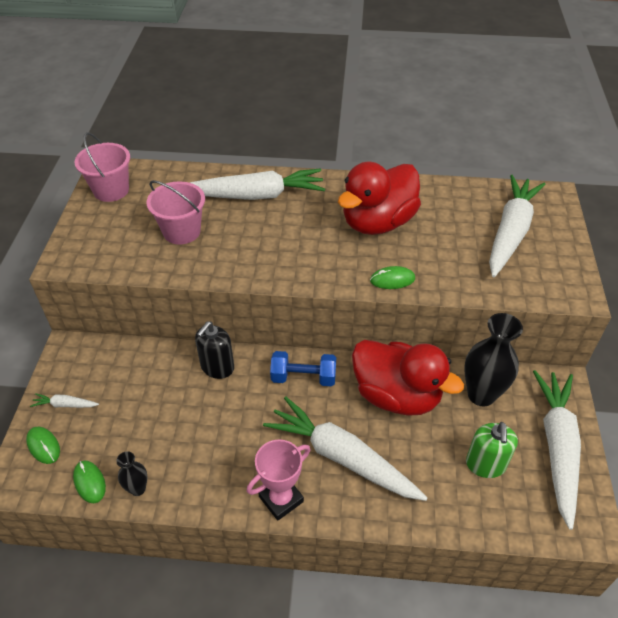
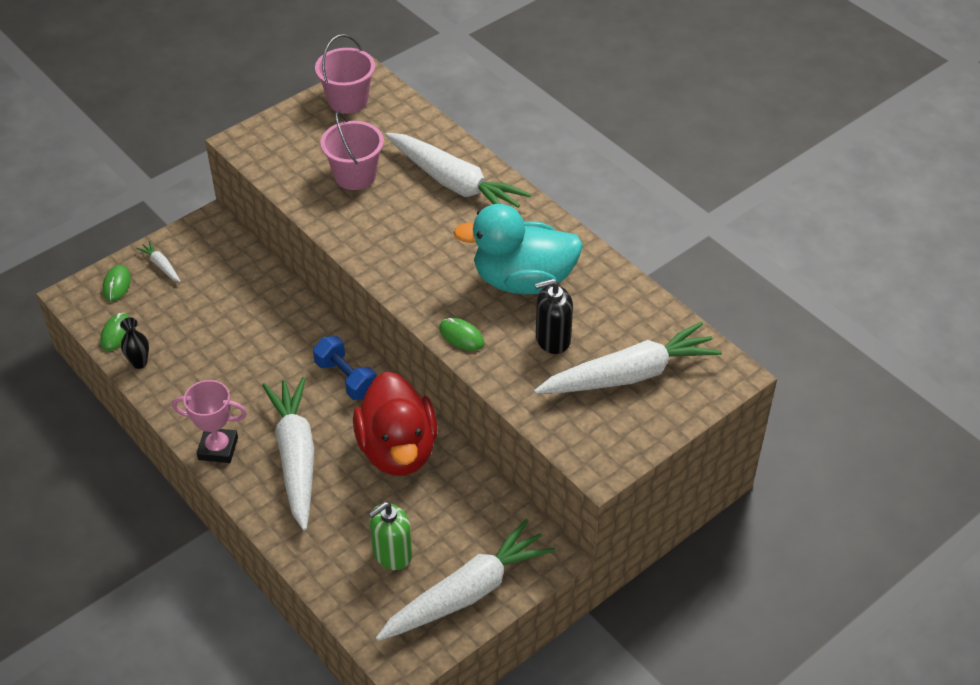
camera: 45 degrees right, 0 degrees up
black soap dispenser [195,321,234,379] -> black soap dispenser moved to [535,279,573,354]
red duck [338,162,421,235] -> turquoise duck [453,204,583,295]
black vase [464,313,523,406] -> none

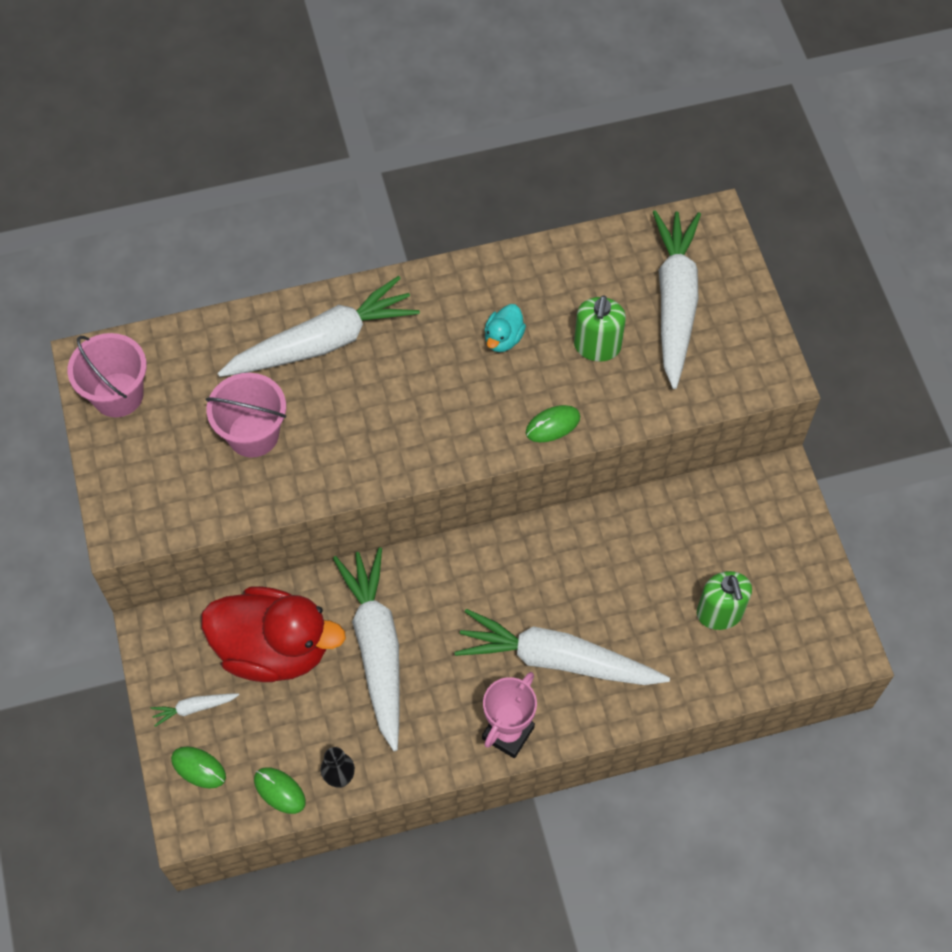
camera: 65 degrees left, 15 degrees up
blue dumbbell [313,336,377,400] -> none
red duck [353,371,438,476] -> red duck moved to [201,586,346,682]
white carrot [376,519,555,641] -> white carrot moved to [333,547,400,751]
turquoise duck [453,204,583,295] -> turquoise duck [485,304,526,352], size x0.42
black soap dispenser [535,279,573,354] -> green soap dispenser [574,295,626,362]

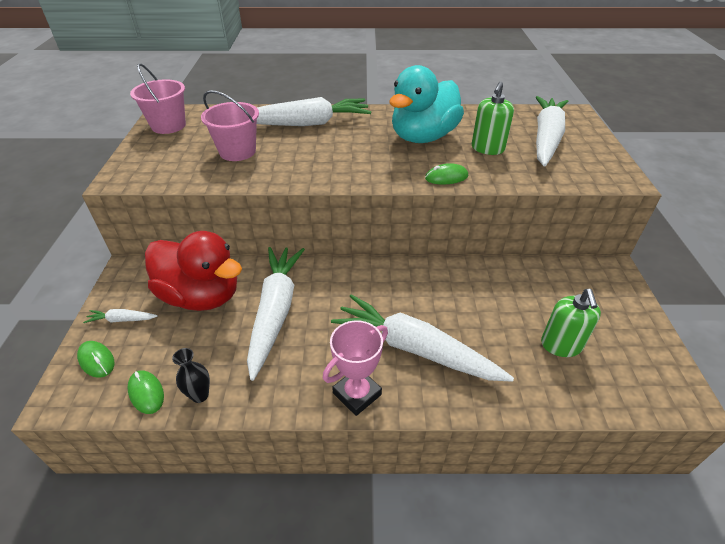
camera: 15 degrees right, 20 degrees down
turquoise duck [485,304,526,352] -> turquoise duck [389,65,464,143], size x2.37

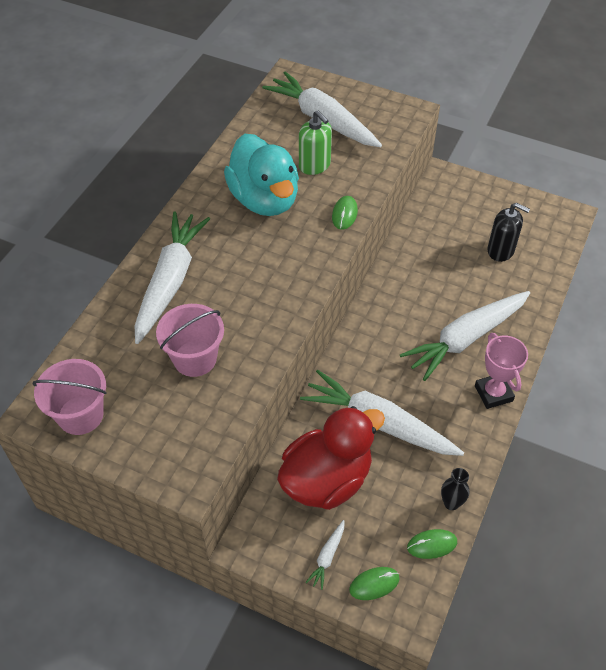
camera: 65 degrees left, 10 degrees up
green soap dispenser [541,289,601,357] -> black soap dispenser [487,203,530,262]

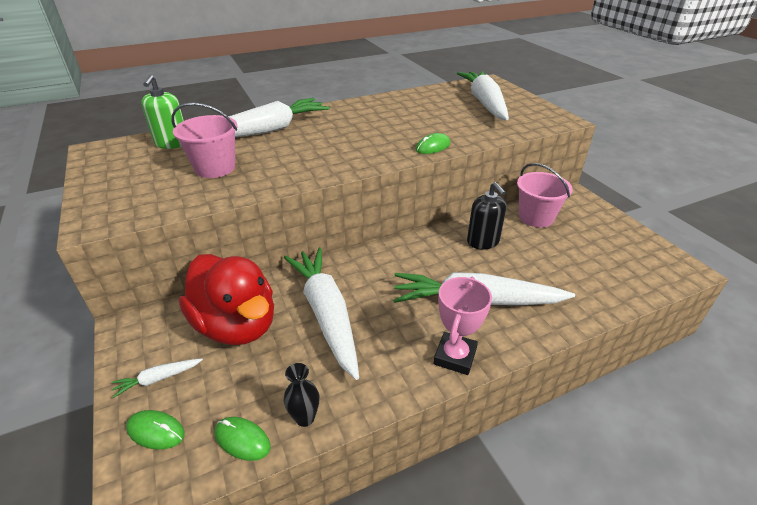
camera: 40 degrees right, 15 degrees down
pink bucket [32,359,107,435] -> pink bucket moved to [517,163,573,228]
turquoise duck [224,134,299,216] -> none
red duck [277,406,385,510] -> red duck turned 45 degrees clockwise [179,254,274,345]
green soap dispenser [299,111,332,175] -> green soap dispenser moved to [141,75,184,149]
black soap dispenser [487,203,530,262] -> black soap dispenser moved to [467,182,507,249]

